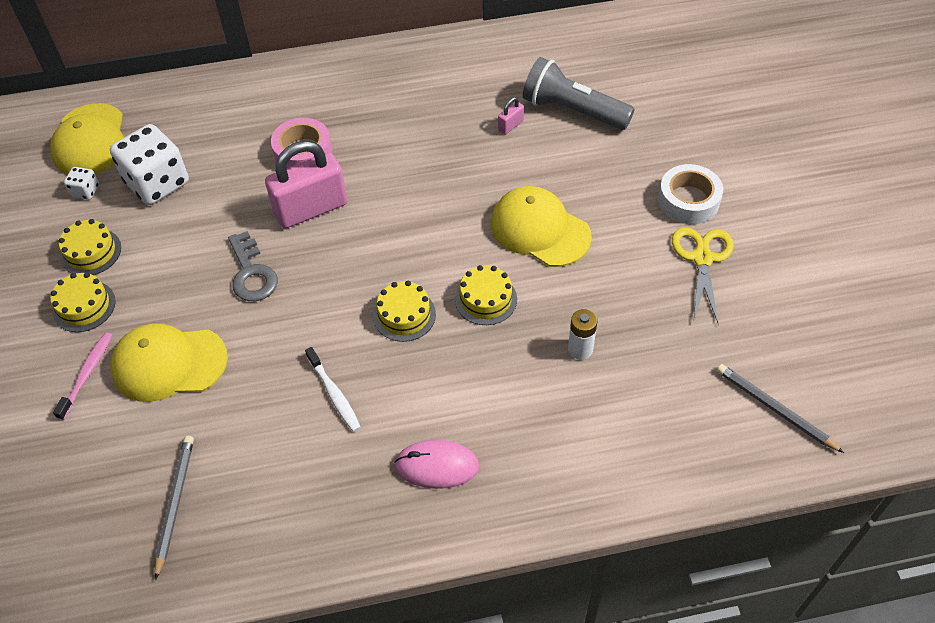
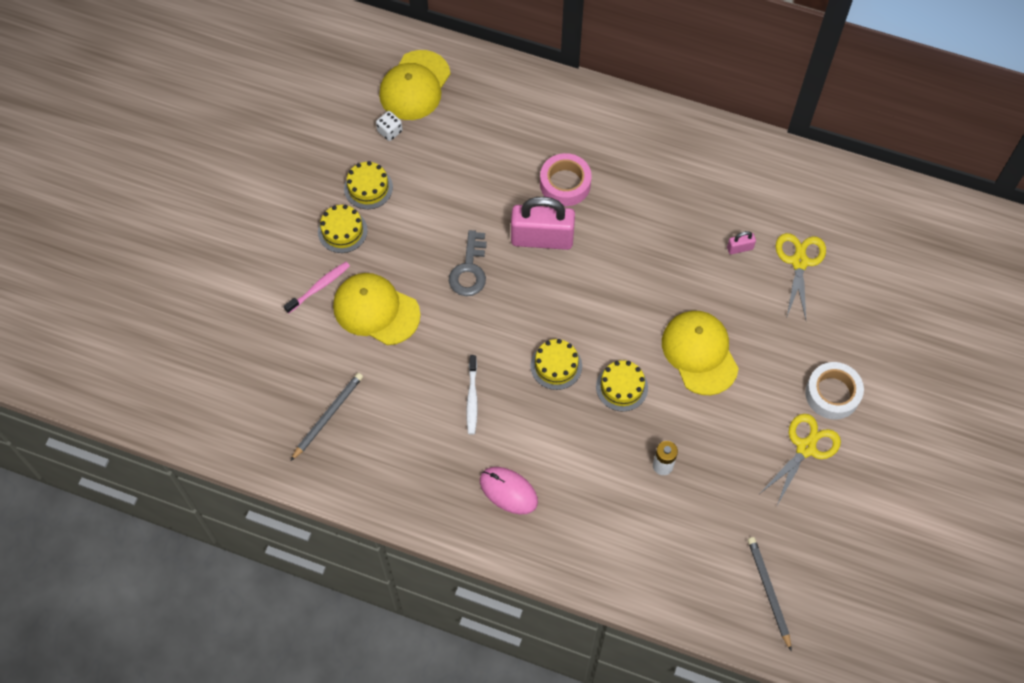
camera: 30 degrees right, 10 degrees up
white dice [110,124,189,205] -> none
grey flashlight [523,57,635,130] -> yellow scissors [776,233,826,320]

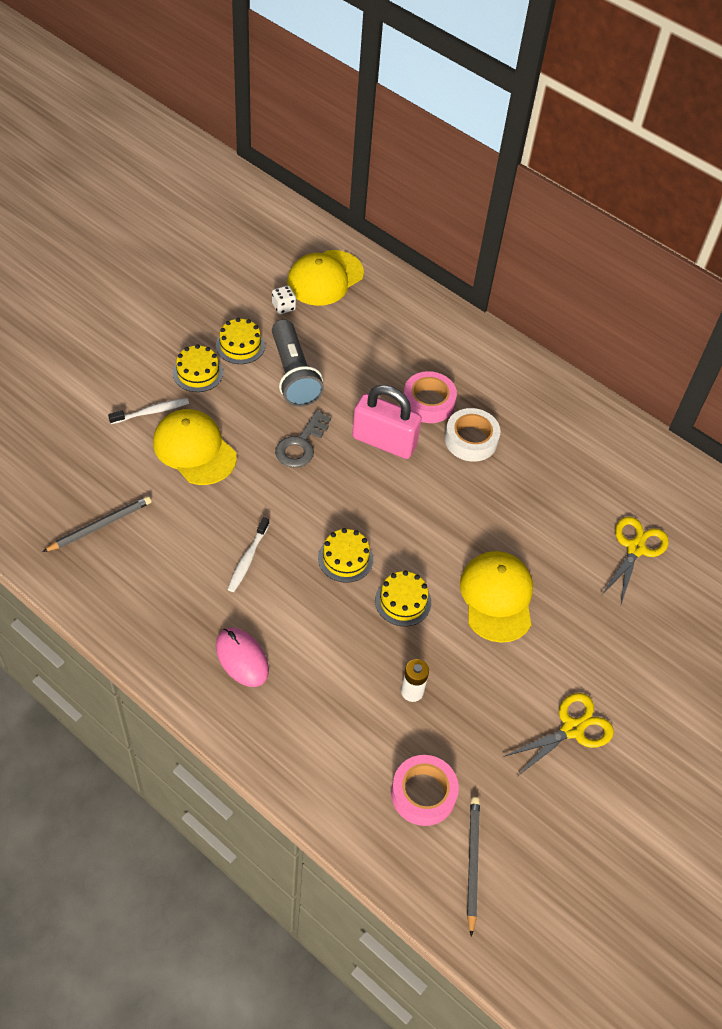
camera: 15 degrees right, 10 degrees down
pink toothbrush [284,262,350,314] -> white toothbrush [108,398,189,424]
pink padlock [727,231,756,255] -> none
white tape [805,362,864,419] -> white tape moved to [445,408,500,461]
none -> grey flashlight [272,319,324,407]
none -> pink tape [391,755,459,826]

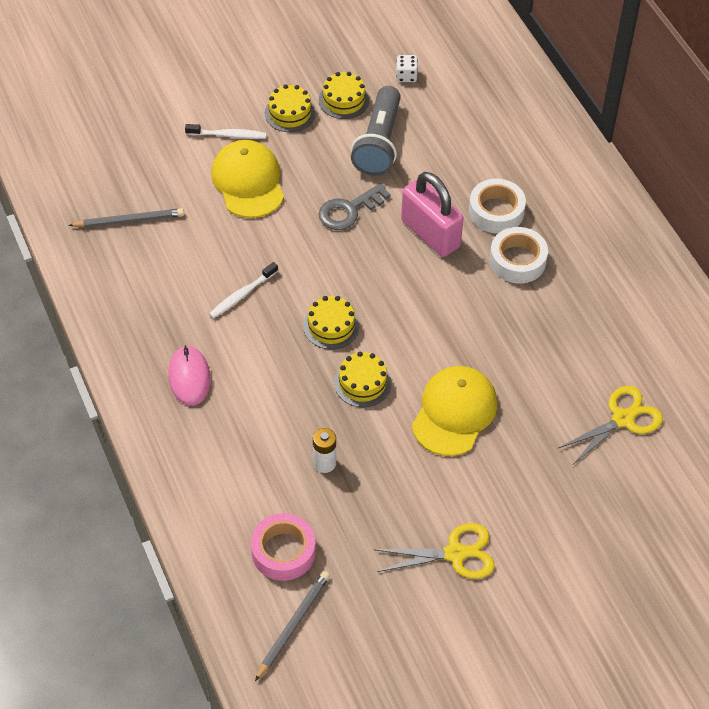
camera: 30 degrees right, 0 degrees up
yellow cap [287,250,364,306] -> none
pink tape [404,371,457,423] -> white tape [469,179,526,234]

